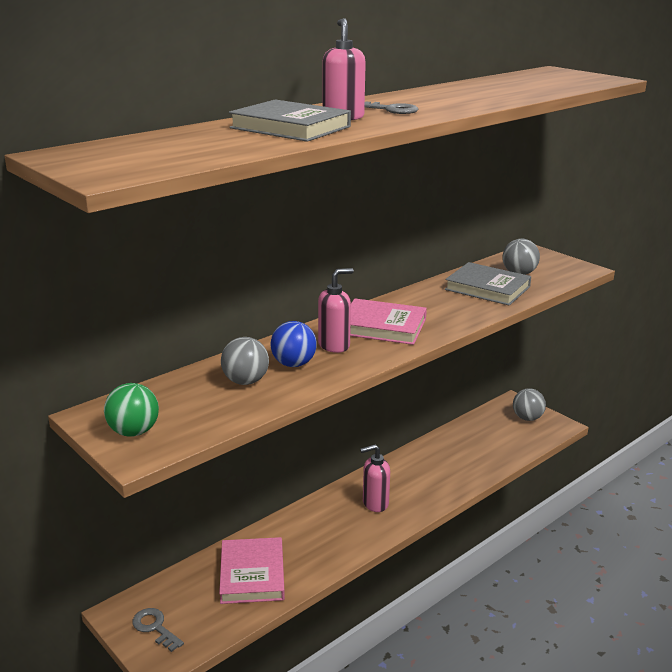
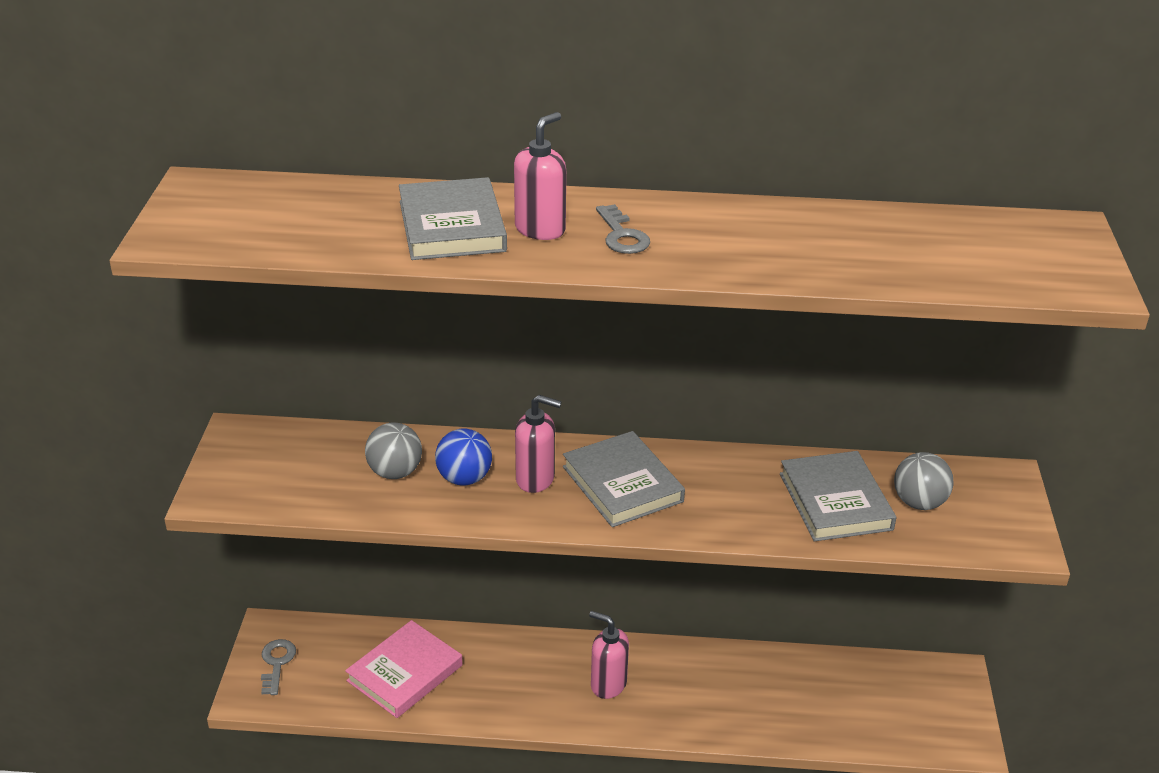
camera: 45 degrees right, 10 degrees up
green ball [104,383,159,437] -> none
pink book [350,299,427,345] -> grey book [563,431,685,527]
grey ball [513,388,546,421] -> none

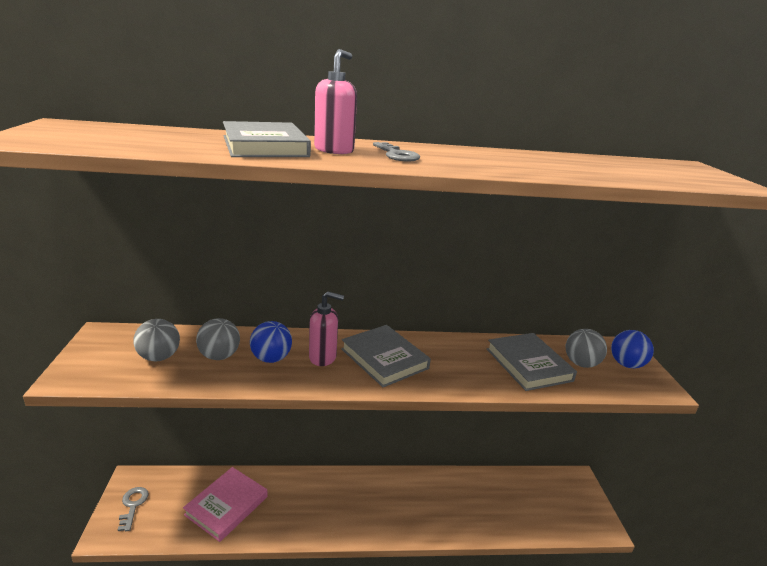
camera: 10 degrees left, 10 degrees down
pink soap dispenser [589,611,629,699] -> none
none -> grey ball [134,319,180,361]
none -> blue ball [611,330,654,368]

